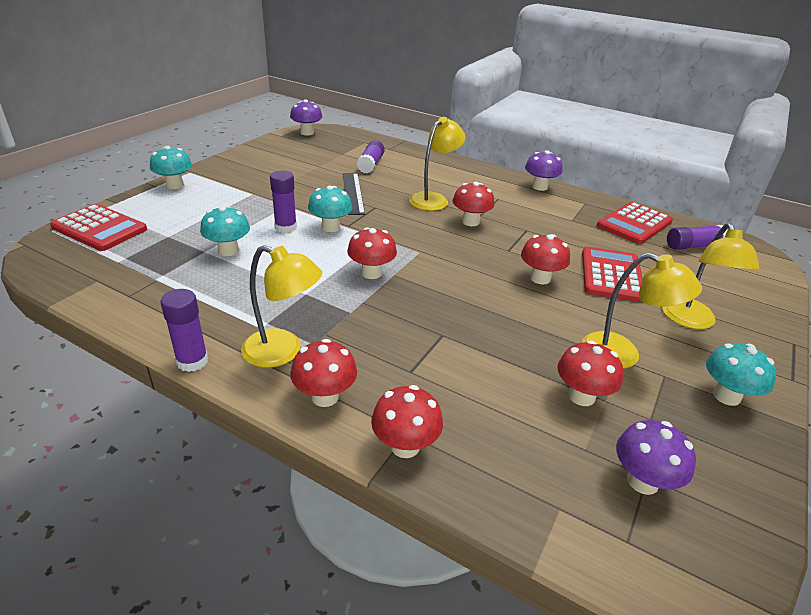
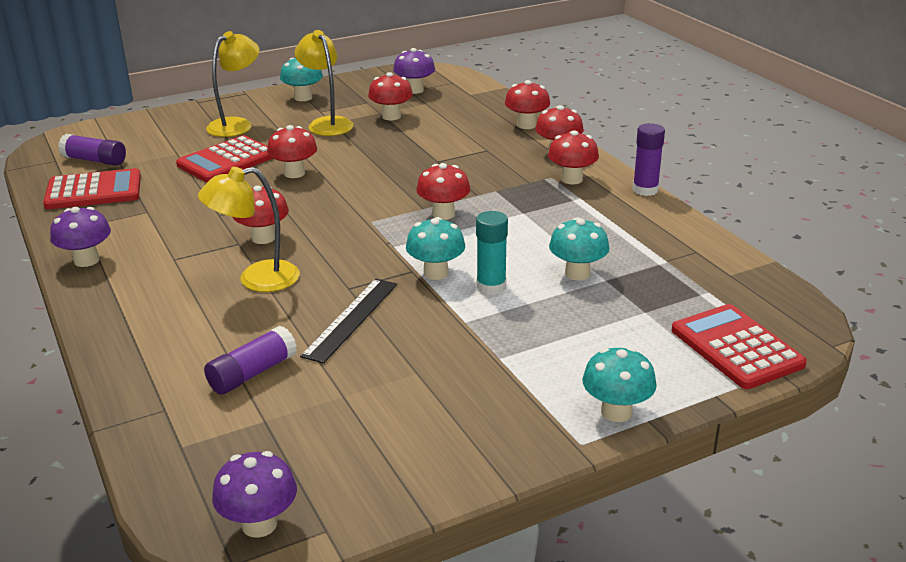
camera: 145 degrees left, 5 degrees down
yellow lamp [241,245,322,368] -> red mushroom [548,130,599,184]
purple glue stick [270,171,297,233] -> turquoise glue stick [476,211,508,295]

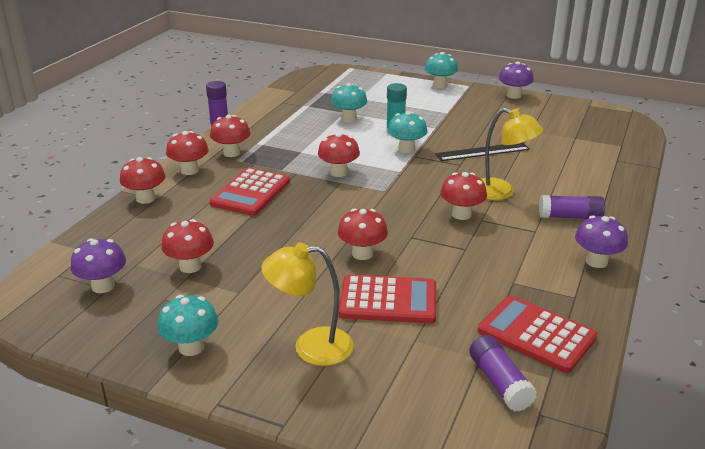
camera: 130 degrees left, 0 degrees up
purple glue stick [204,326,297,395] -> purple glue stick moved to [539,195,605,219]
purple mushroom [212,451,297,538] -> purple mushroom moved to [499,61,534,99]
yellow lamp [294,30,354,136] -> none
red calculator [672,304,807,389] -> red calculator moved to [209,168,290,216]

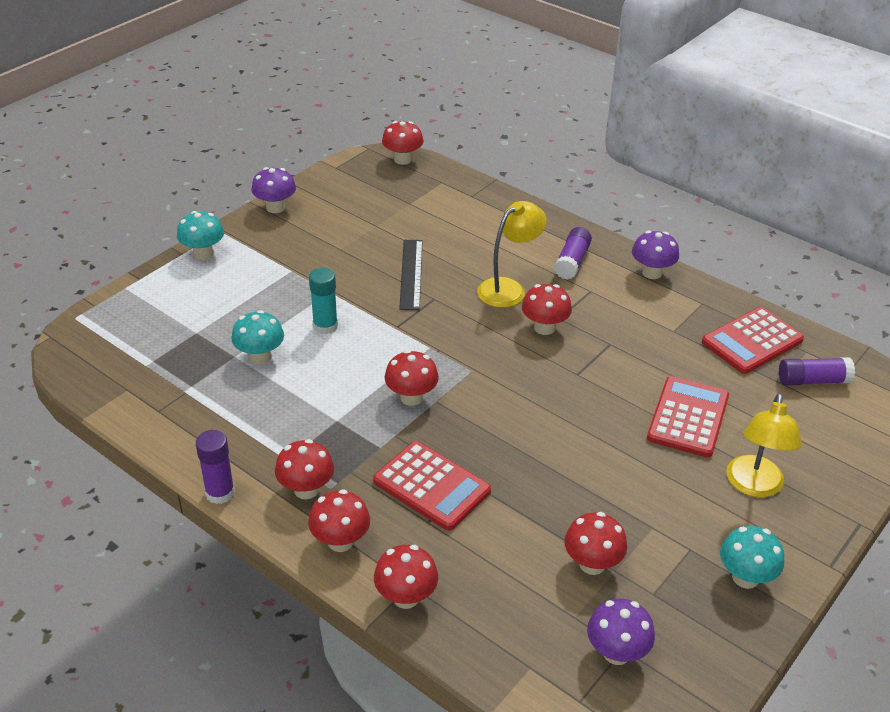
camera: 75 degrees left, 10 degrees up
red mushroom [338,208,388,260] -> red mushroom moved to [382,121,424,165]
turquoise mushroom [388,111,428,153] -> none

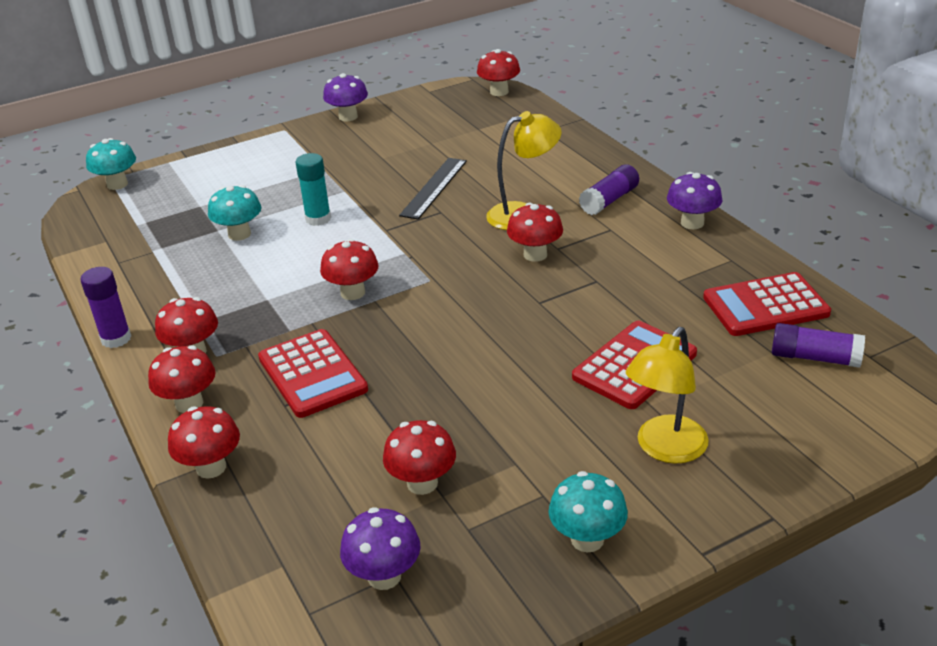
camera: 25 degrees right, 5 degrees down
turquoise mushroom [177,211,224,260] -> turquoise mushroom moved to [86,138,136,190]

